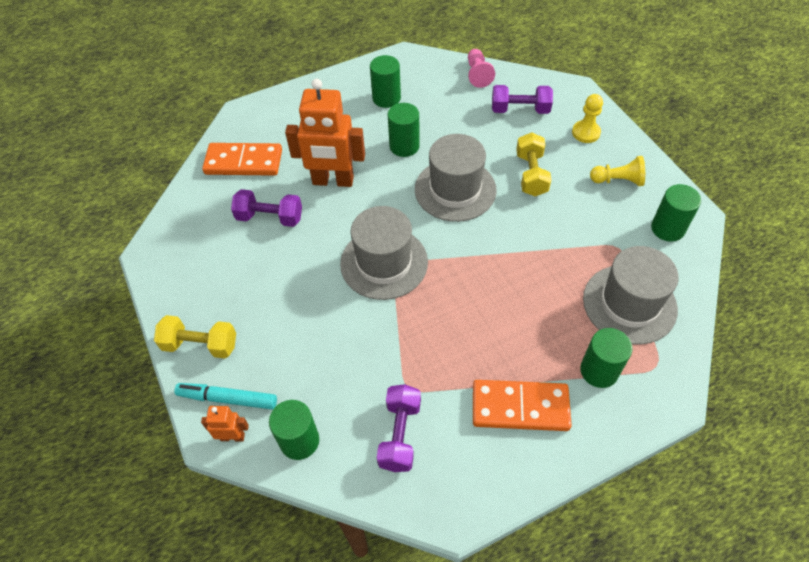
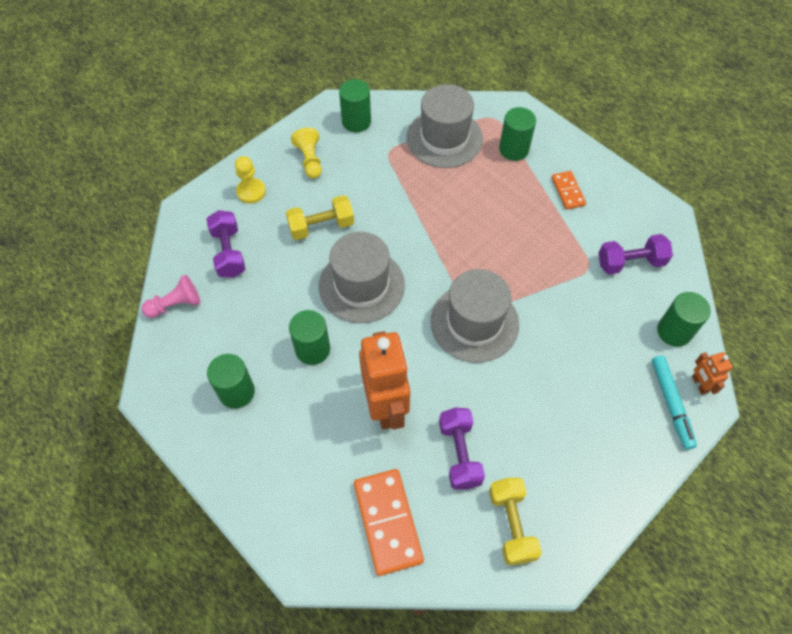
camera: 110 degrees left, 5 degrees up
yellow dumbbell [154,315,236,359] -> yellow dumbbell moved to [489,478,542,565]
orange domino [473,380,572,431] -> orange domino [551,171,586,210], size x0.57

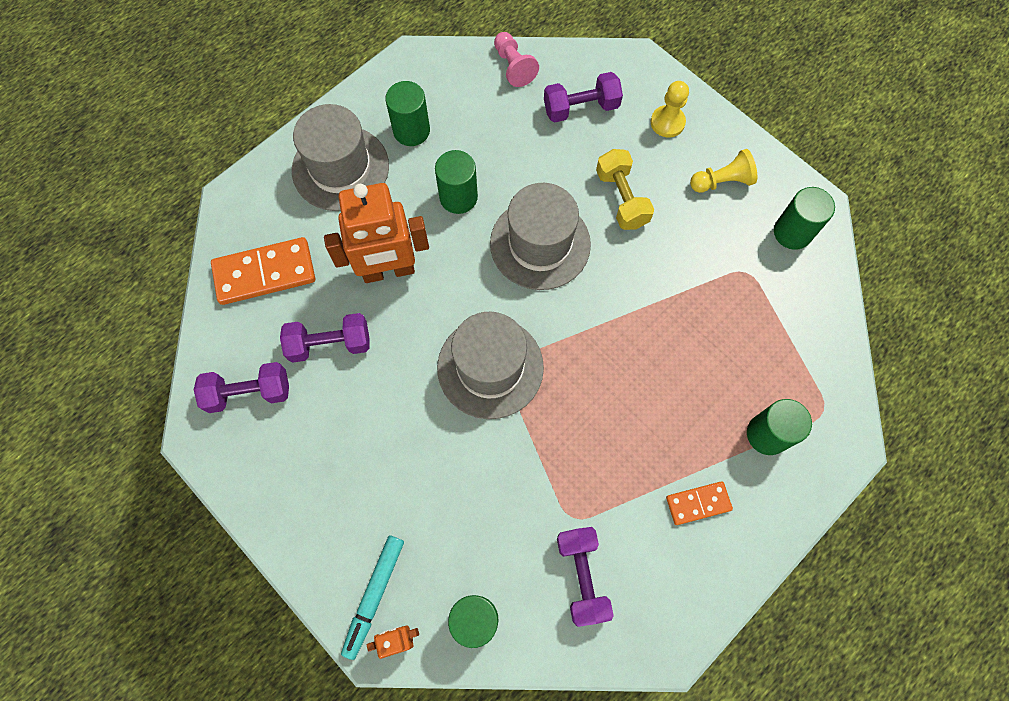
camera: 90 degrees right, 10 degrees up
grey hat [406,84,483,168] -> grey hat moved to [292,104,389,211]
yellow dumbbell [489,478,542,565] -> purple dumbbell [194,362,289,413]
turquoise marker [651,356,697,450] -> turquoise marker turned 60 degrees counterclockwise [341,535,404,660]

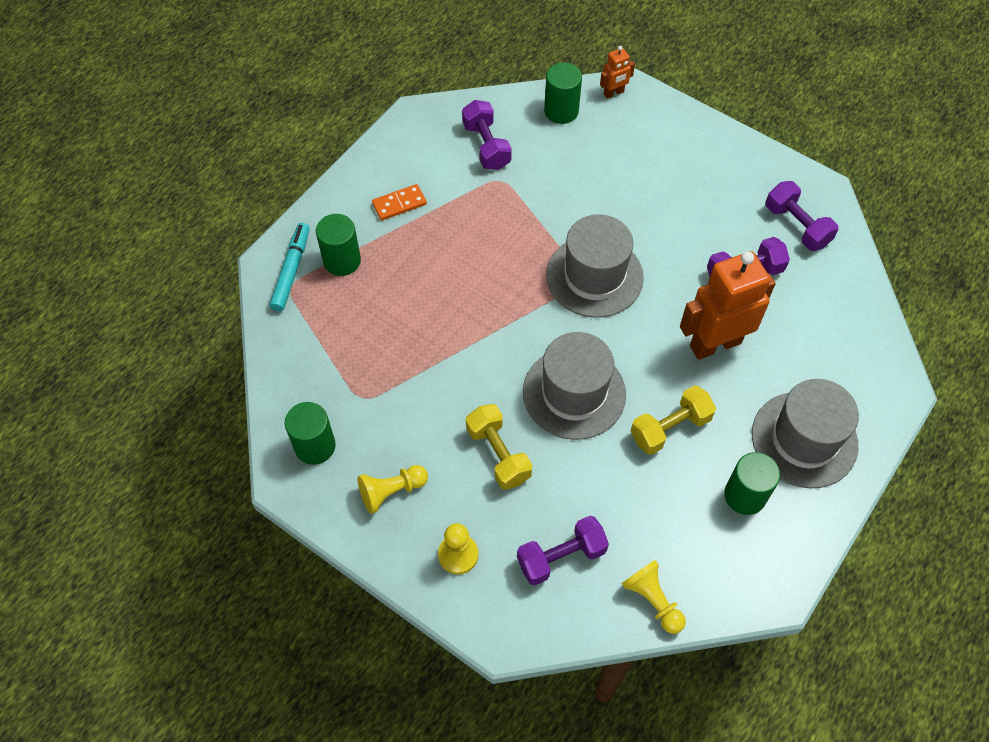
camera: 170 degrees right, 10 degrees down
purple dumbbell [194,362,289,413] -> purple dumbbell turned 75 degrees clockwise [766,181,839,251]
orange domino [211,237,315,305] -> none
turquoise marker [341,535,404,660] -> turquoise marker moved to [270,223,310,311]
green cylinder [435,150,478,214] -> yellow dumbbell [631,385,716,455]
pink pawn [494,32,539,87] -> yellow pawn [622,560,686,634]

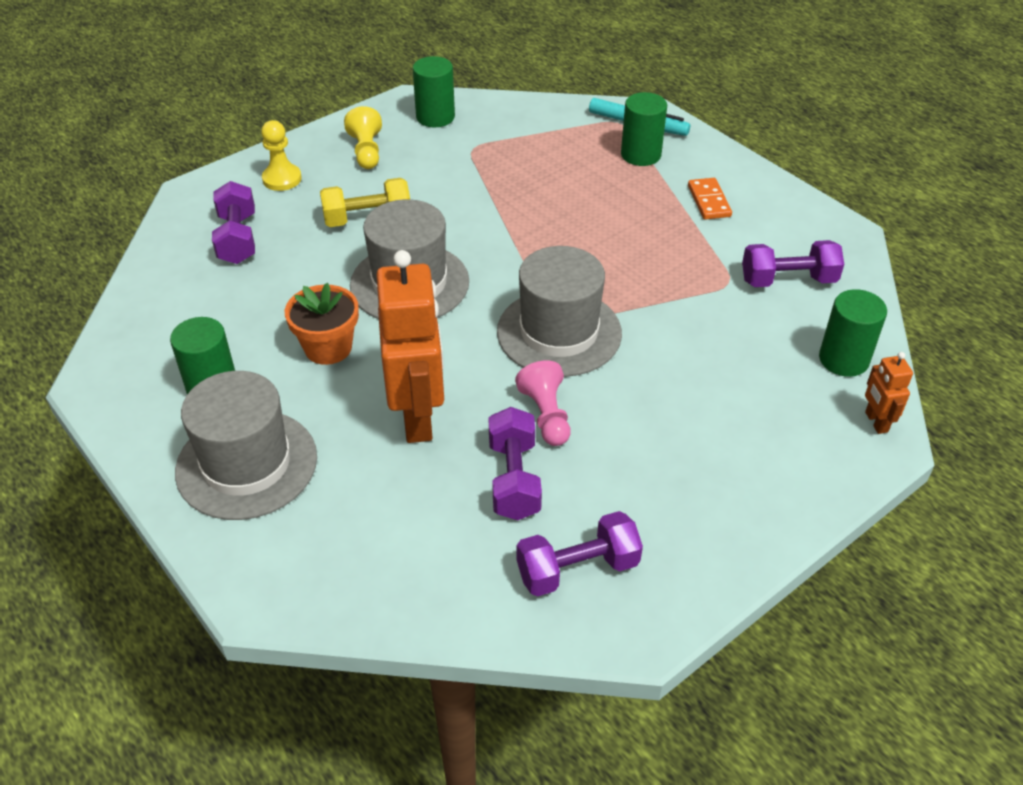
camera: 105 degrees right, 15 degrees down
yellow pawn [622,560,686,634] -> none
yellow dumbbell [631,385,716,455] -> orange flower pot [285,283,359,365]
none -> pink pawn [515,360,571,446]

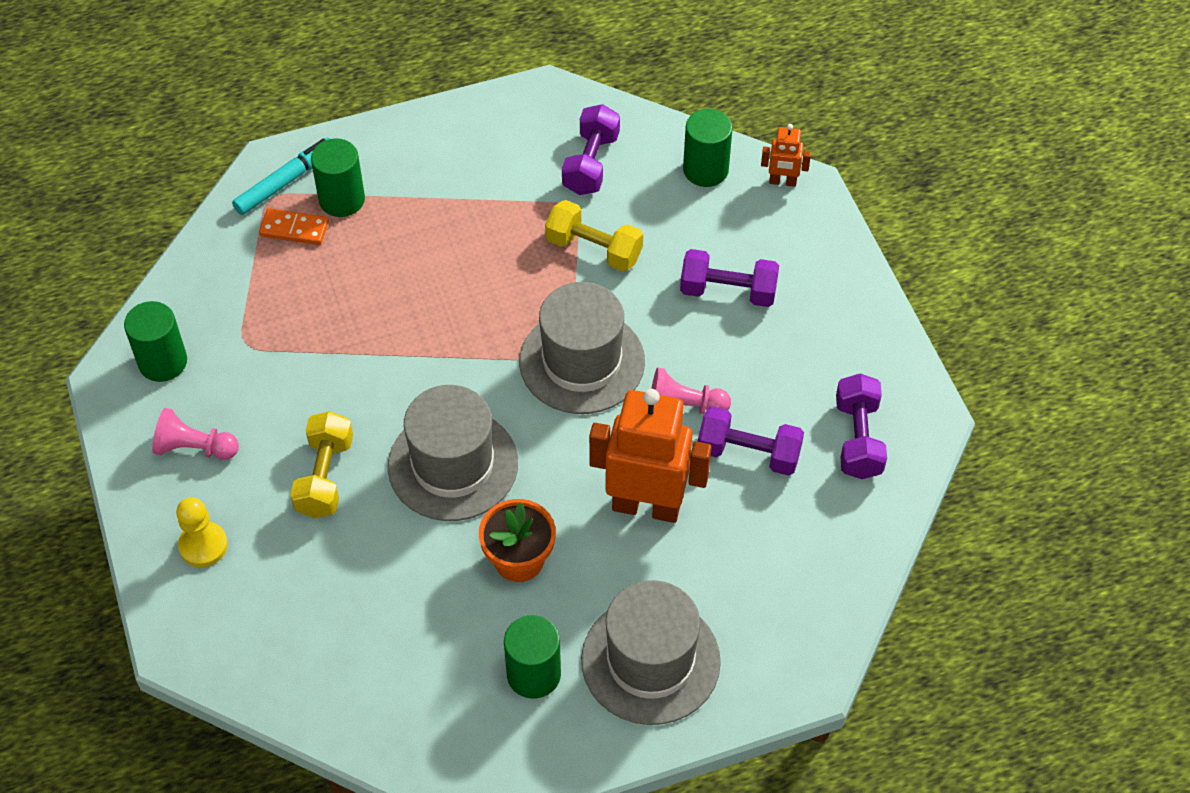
camera: 70 degrees left, 10 degrees up
purple dumbbell [212,181,255,264] -> purple dumbbell moved to [680,249,779,307]
yellow pawn [344,106,382,169] -> pink pawn [152,408,239,460]
orange domino [688,178,732,220] -> orange domino moved to [259,208,329,245]
none -> yellow dumbbell [545,200,643,272]

